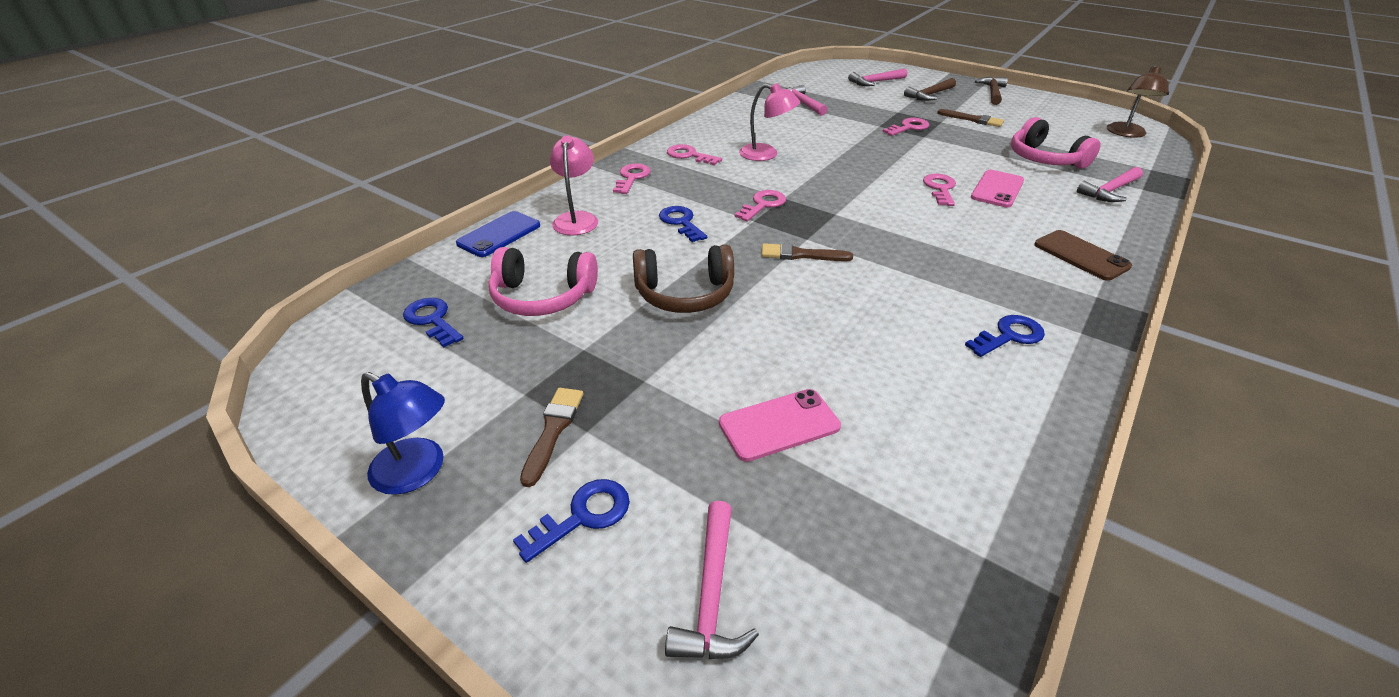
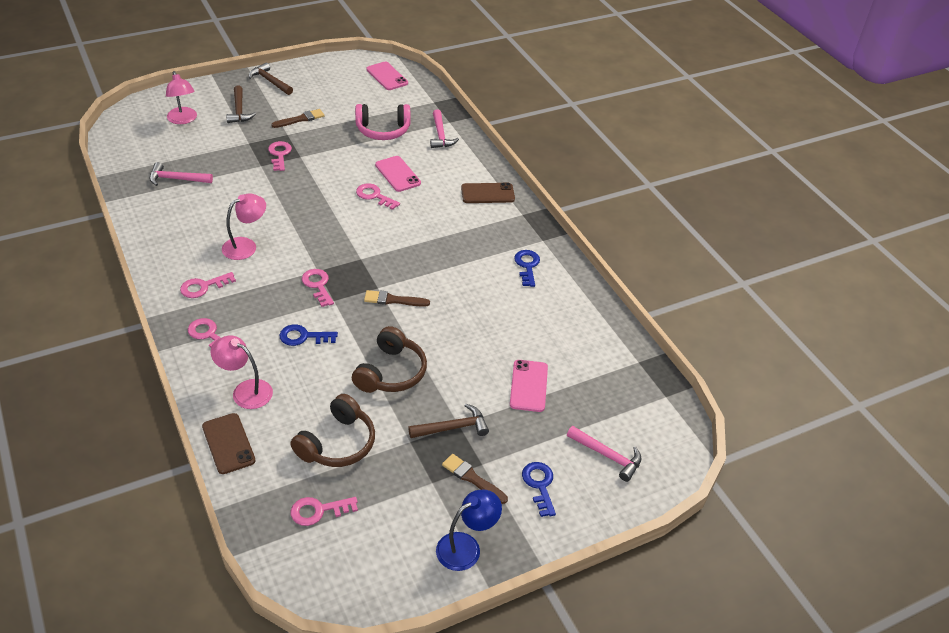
camera: 65 degrees left, 5 degrees up
blue key [403,298,464,347] -> pink key [291,497,358,526]
blue phone [456,211,540,257] -> brown phone [202,413,256,474]
pink headphones [489,247,598,316] -> brown headphones [290,394,375,467]
brown brush [761,243,853,261] -> brown brush turned 60 degrees clockwise [364,290,430,307]
pink hammer [848,68,907,86] -> pink lamp [166,71,197,124]
brown lamp [1107,65,1169,138] -> pink phone [367,62,408,90]
none -> brown hammer [408,404,489,438]

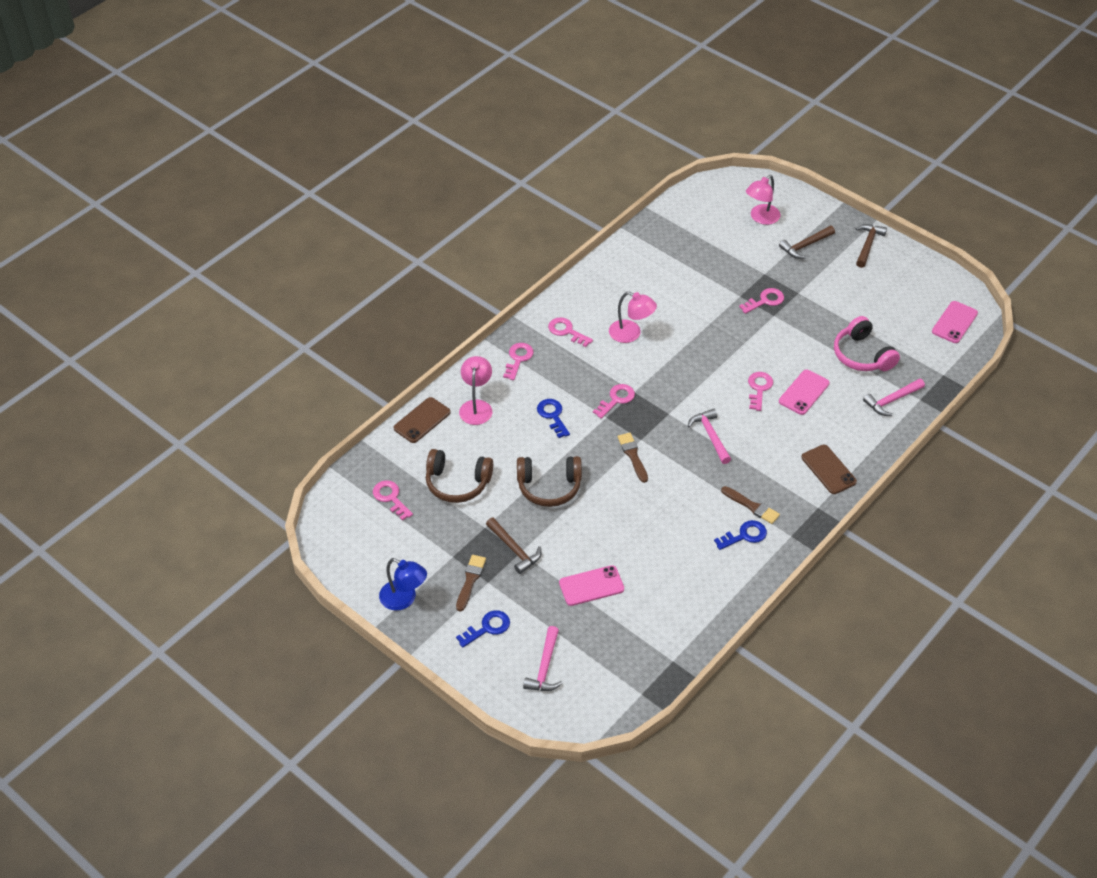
camera: 70 degrees right, 5 degrees up
pink hammer [149,162,213,186] -> pink hammer moved to [688,409,731,464]
brown brush [271,109,324,128] -> brown brush moved to [721,486,780,524]

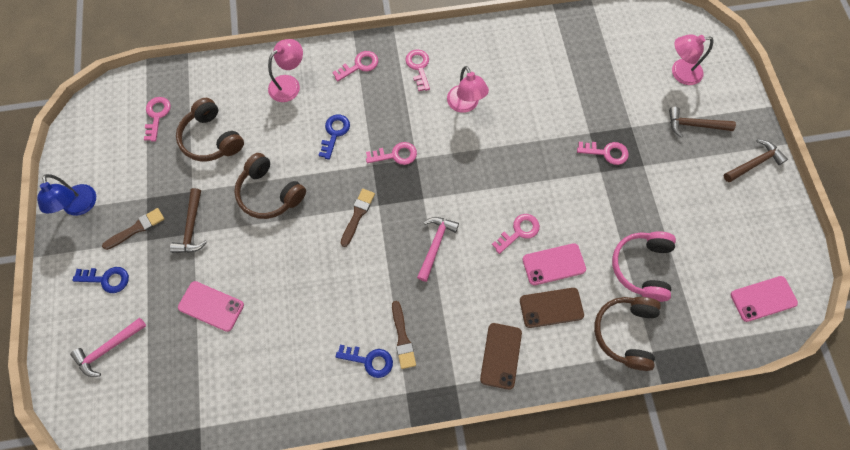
camera: 40 degrees right, 20 degrees up
brown phone [394,397,451,443] -> brown phone moved to [520,288,584,328]
pink hammer [863,378,925,416] -> brown headphones [594,297,661,371]

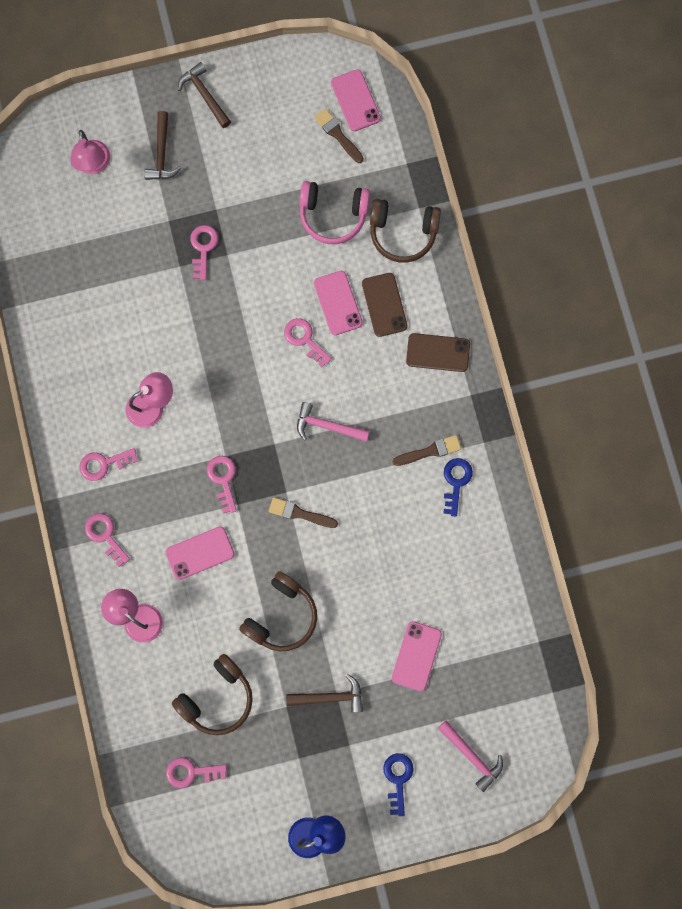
camera: 95 degrees left, 10 degrees up
brown brush [102,208,164,250] -> brown brush moved to [314,108,364,163]
blue key [319,114,350,160] -> pink phone [166,526,235,580]

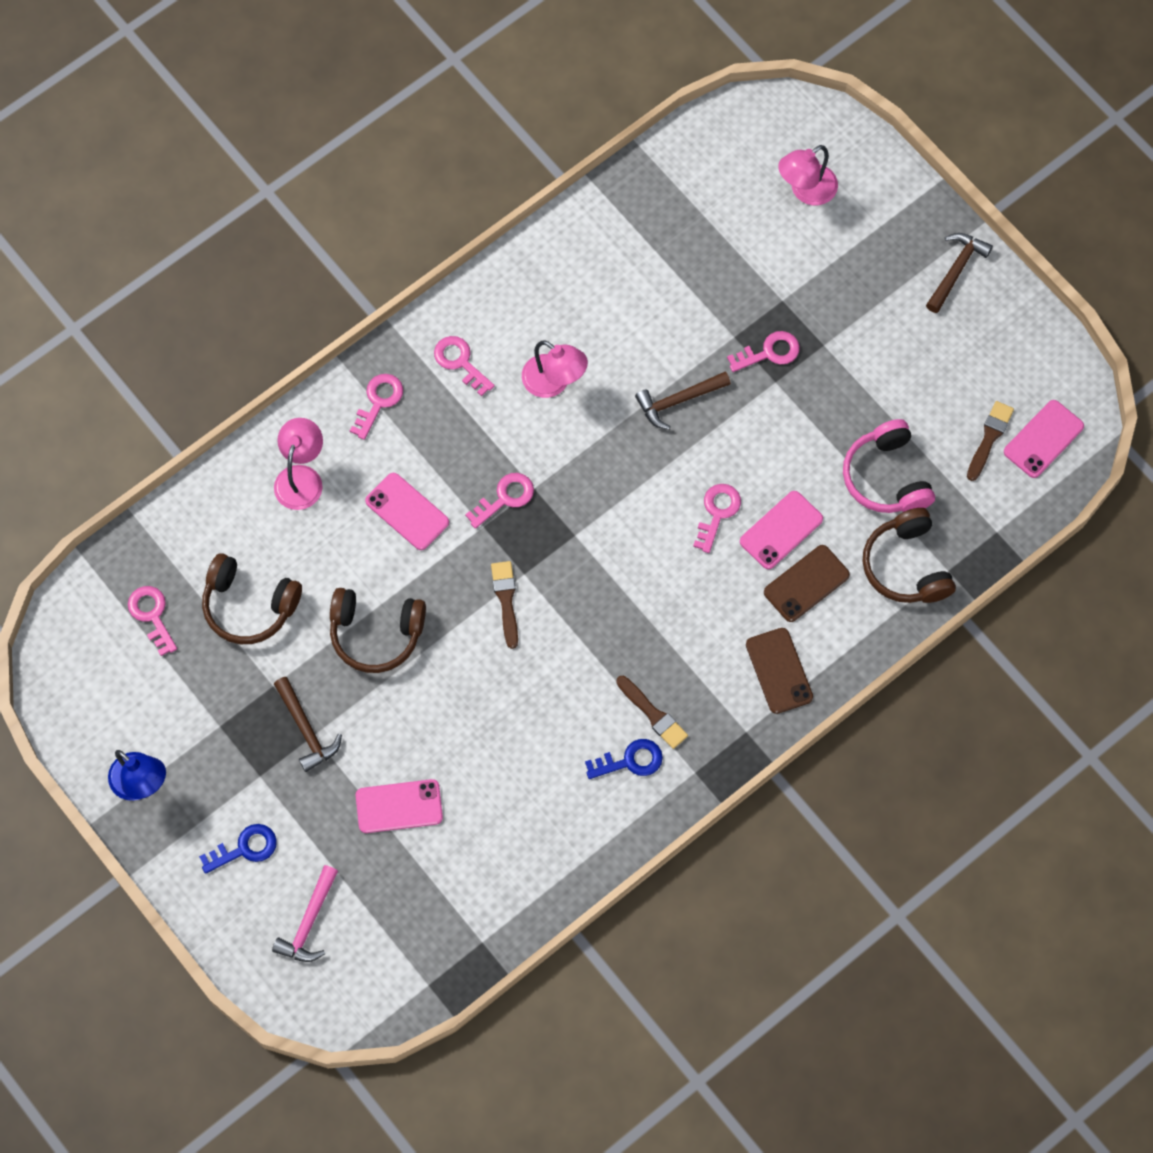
camera: 65 degrees right, 10 degrees down
brown hammer [144,111,181,180] -> brown hammer moved to [635,371,731,430]
pink hammer [297,402,370,442] -> none

